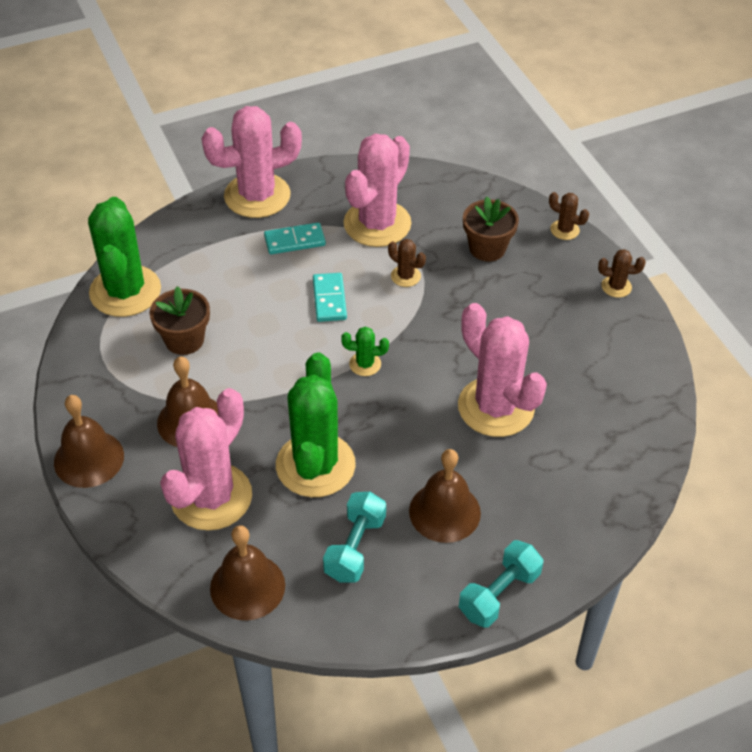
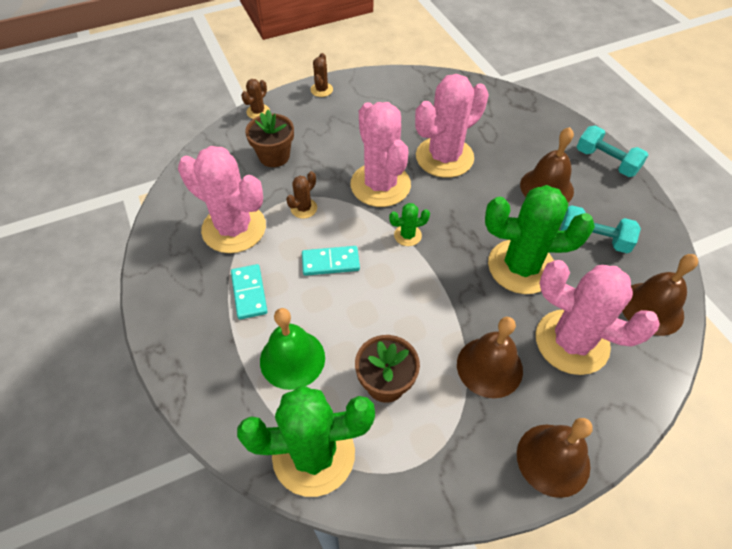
camera: 90 degrees left, 5 degrees up
pink cactus [202,106,302,218] -> pink cactus moved to [350,102,411,207]
green cactus [341,327,389,376] -> green cactus turned 75 degrees clockwise [389,203,430,246]
none -> green bell [260,308,325,390]

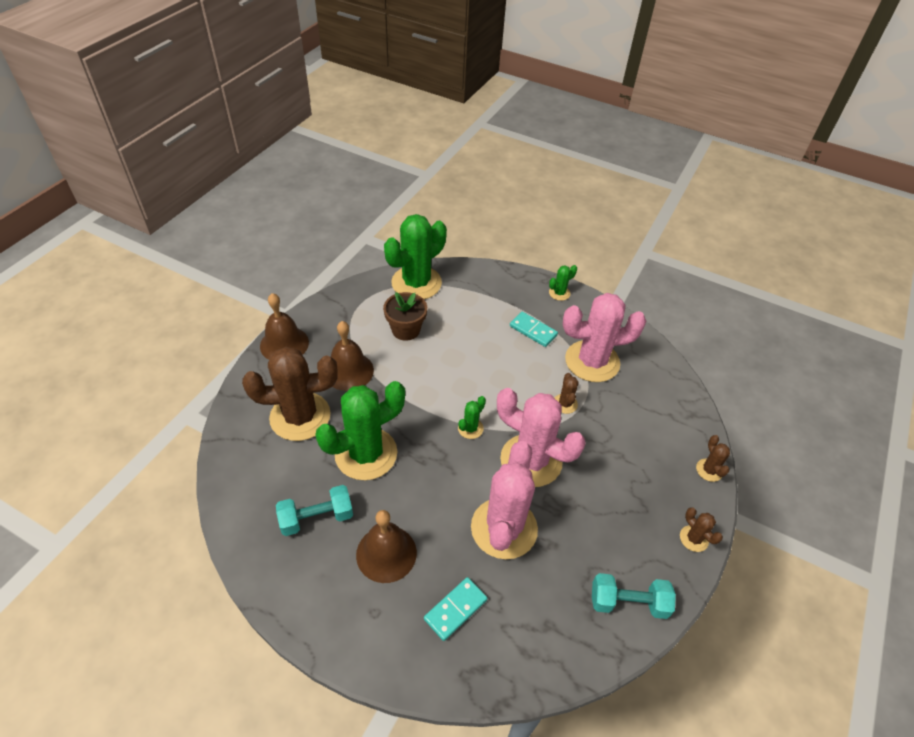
camera: 140 degrees right, 5 degrees down
brown flower pot [245,110,294,167] -> none
green bell [260,308,325,390] -> none
turquoise domino [302,246,360,276] -> turquoise domino moved to [424,577,487,641]
pink cactus [536,260,660,375] -> brown cactus [242,347,337,441]
turquoise dumbbell [577,126,648,177] -> turquoise dumbbell moved to [592,573,676,619]
brown bell [622,254,698,336] -> none
none -> green cactus [549,265,577,301]

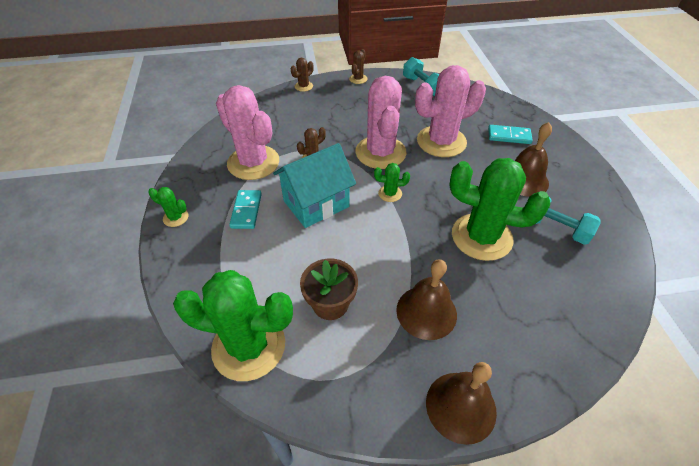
camera: 125 degrees left, 0 degrees up
brown cactus [242,347,337,441] -> none
none -> turquoise house [273,143,356,228]

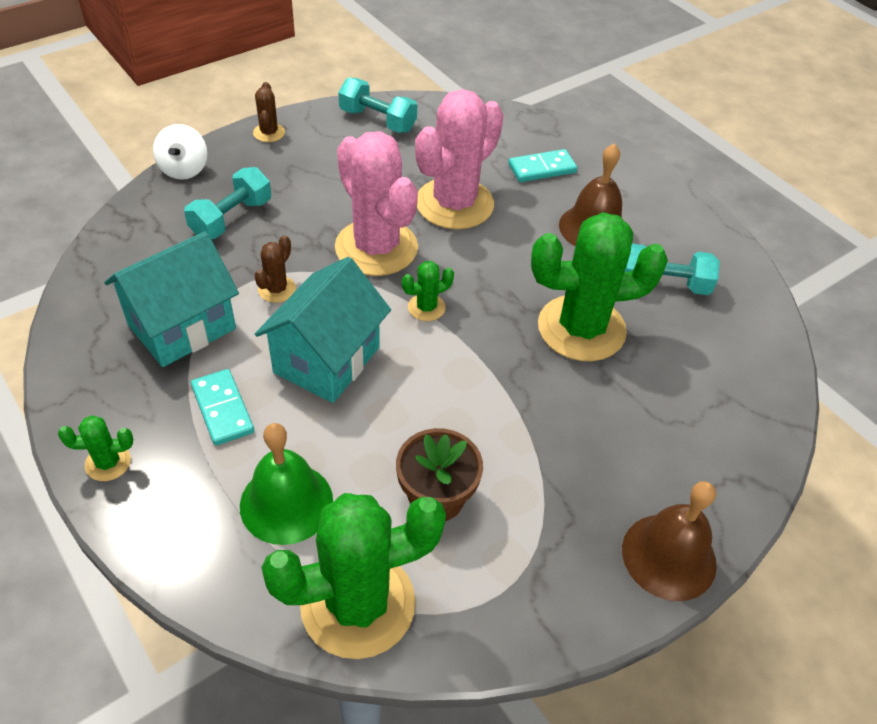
camera: 30 degrees left, 0 degrees up
pink cactus [216,85,279,180] -> turquoise house [104,231,239,367]
brown cactus [291,58,314,92] -> white spinning top [153,124,207,180]
brown bell [396,259,457,340] -> none
none -> turquoise dumbbell [184,167,271,239]
none -> green bell [240,423,333,545]

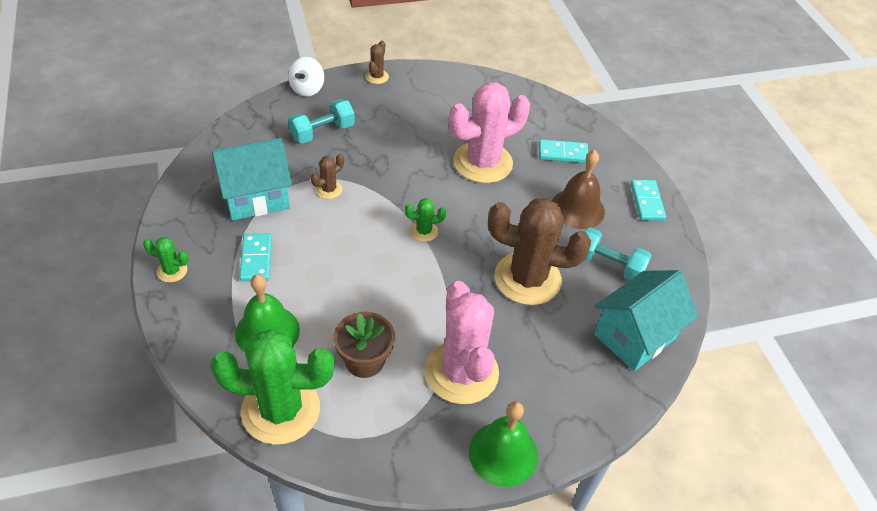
camera: 20 degrees right, 0 degrees up
turquoise house [255,257,391,403] -> turquoise house moved to [594,270,698,371]
pink cactus [335,131,418,276] -> pink cactus moved to [425,281,499,404]
turquoise dumbbell [338,78,417,133] -> none
green cactus [531,212,668,361] -> brown cactus [488,198,591,305]
brown bell [622,481,717,601] -> green bell [469,401,538,487]
none -> turquoise domino [631,180,666,221]

